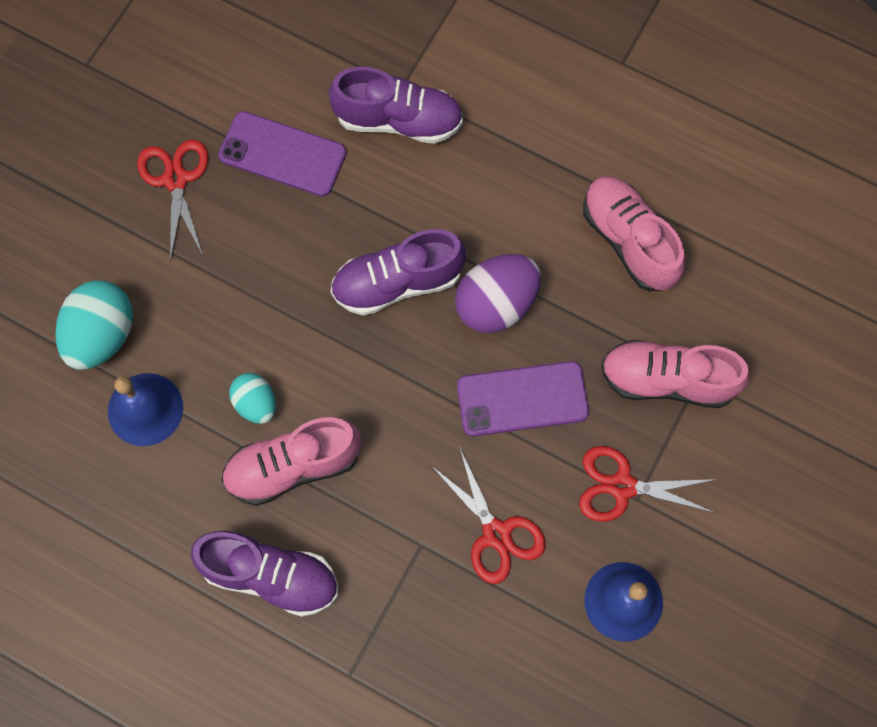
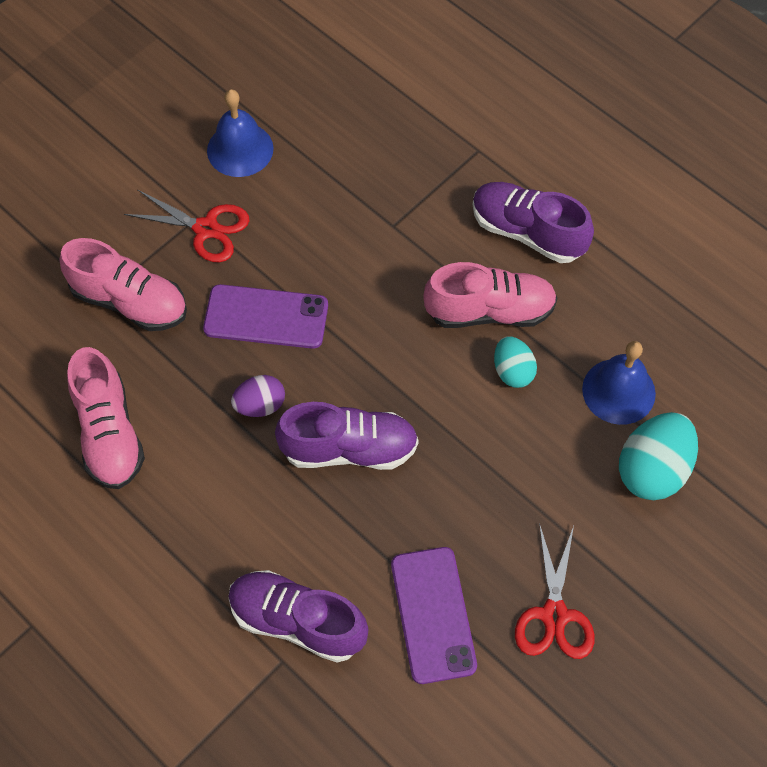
camera: 165 degrees left, 10 degrees down
purple phone [218,111,346,196] -> purple phone turned 45 degrees clockwise [391,547,477,684]
red scissors [432,449,546,584] -> none
purple egg [455,254,541,333] -> purple egg [231,375,285,417], size x0.59

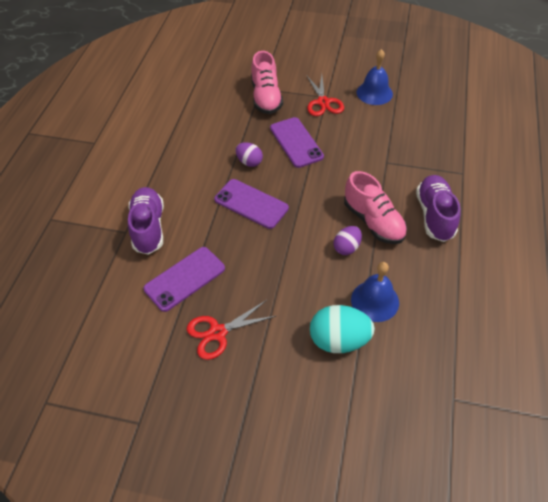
camera: 60 degrees right, 10 degrees down
pink shoe [67,347,145,489] -> none
purple shoe [275,402,419,470] -> purple phone [214,179,289,229]
turquoise egg [494,336,537,388] -> purple egg [333,226,362,255]

